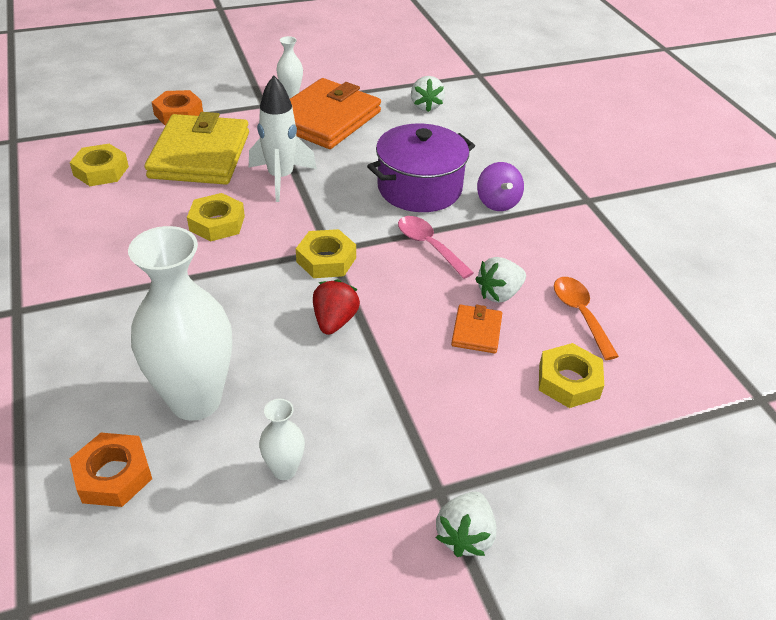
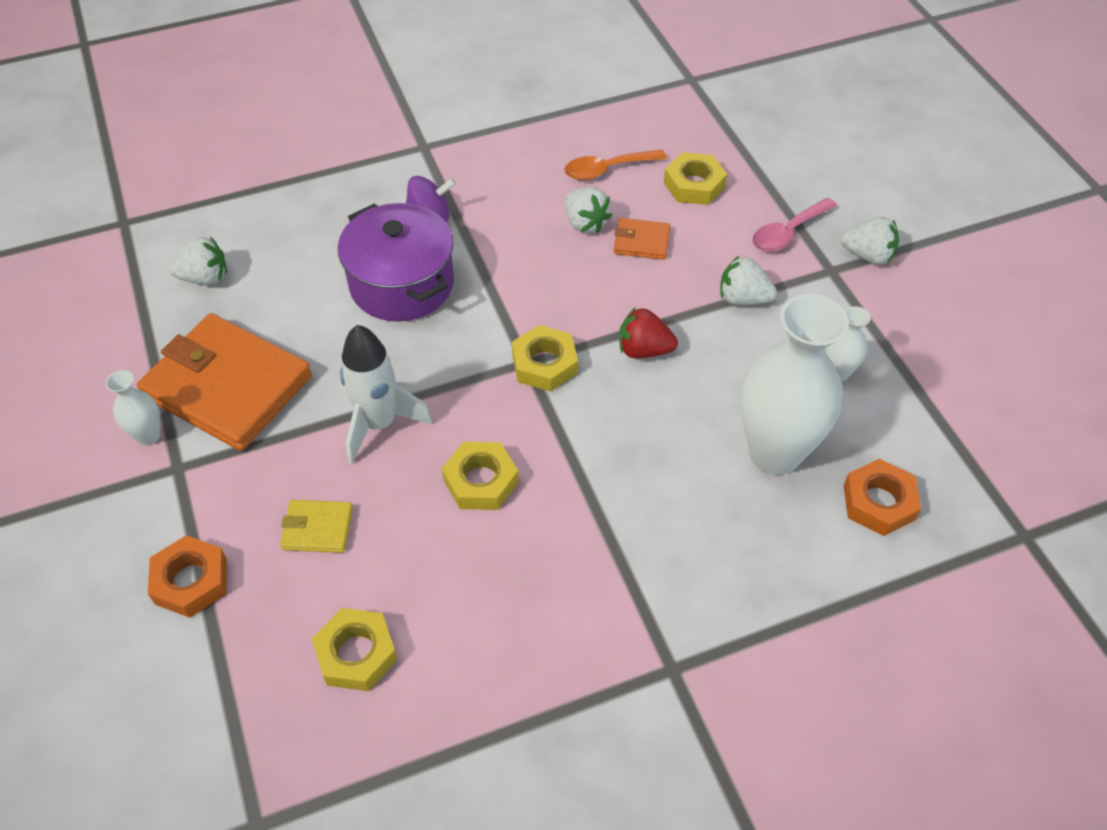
camera: 90 degrees left, 10 degrees up
yellow wallet [145,112,249,185] -> yellow wallet [280,500,353,553], size x0.44
pink spoon [398,216,474,279] -> pink spoon moved to [752,198,837,252]
none -> white strawberry [720,256,777,305]

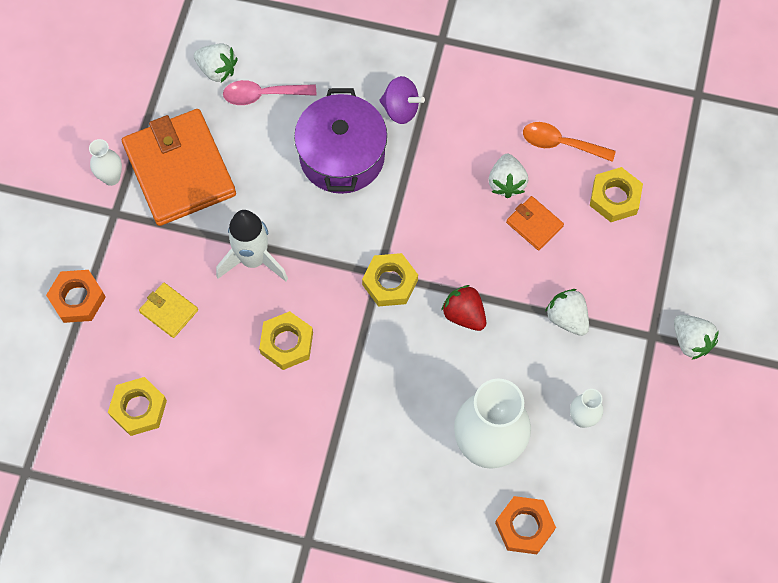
camera: 35 degrees right, 15 degrees up
pink spoon [752,198,837,252] -> pink spoon moved to [223,80,316,105]

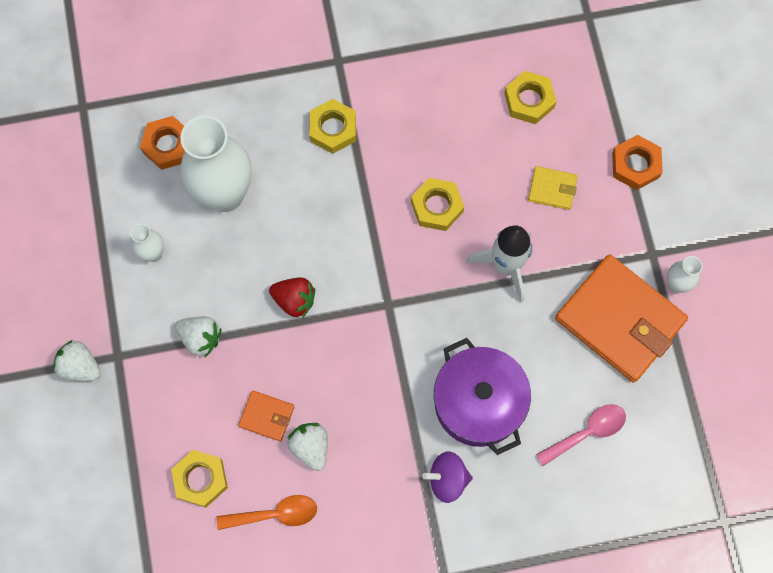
camera: 155 degrees right, 5 degrees up
white strawberry [194,43,238,83] -> none
yellow nut [362,253,418,307] -> yellow nut moved to [309,99,356,154]

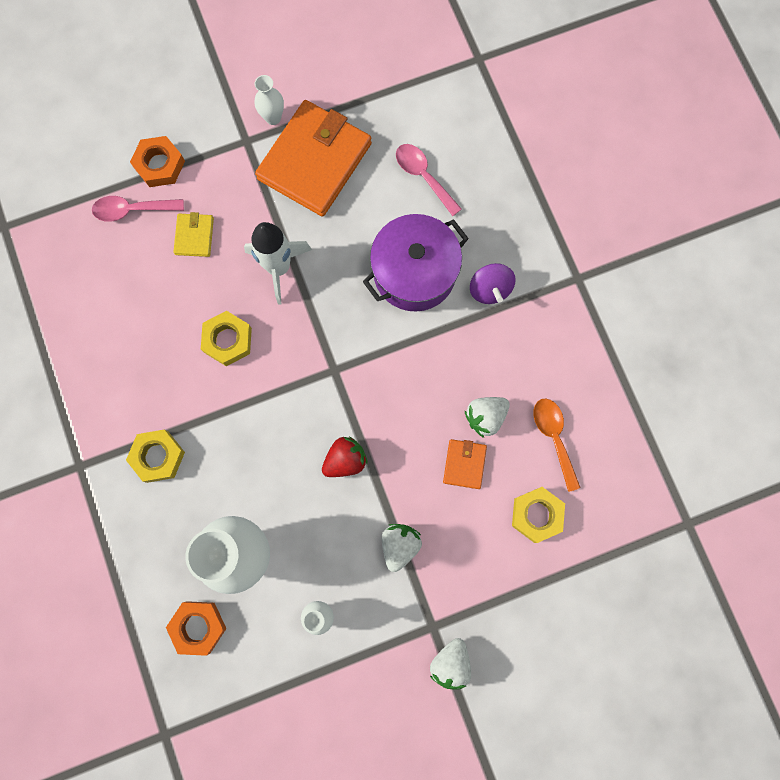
camera: 100 degrees left, 5 degrees up
red strawberry [269,277,315,318] -> red strawberry turned 45 degrees clockwise [322,437,367,477]
yellow nut [504,71,556,124] -> none
none -> pink spoon [92,196,184,222]

